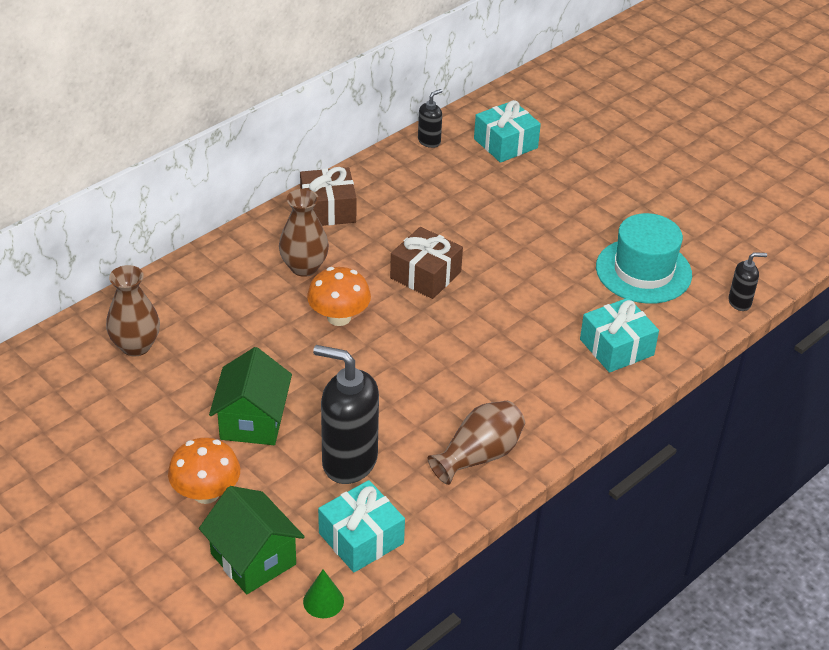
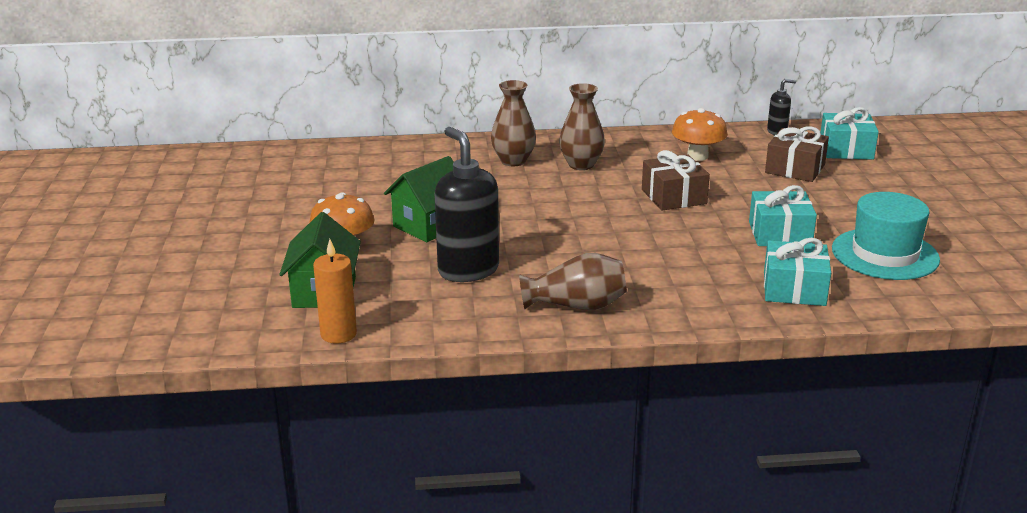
camera: 40 degrees right, 15 degrees down
brown vase [106,265,160,356] -> brown vase moved to [491,80,536,166]
brown gift [300,167,356,226] -> brown gift moved to [765,126,829,182]
green cone [303,570,344,618] -> orange candle [313,239,357,344]
orange mushroom [307,267,371,326] -> orange mushroom moved to [672,108,728,161]
turquoise gift [318,480,405,572] -> turquoise gift moved to [749,185,817,246]
black soap dispenser [728,252,767,311] -> none

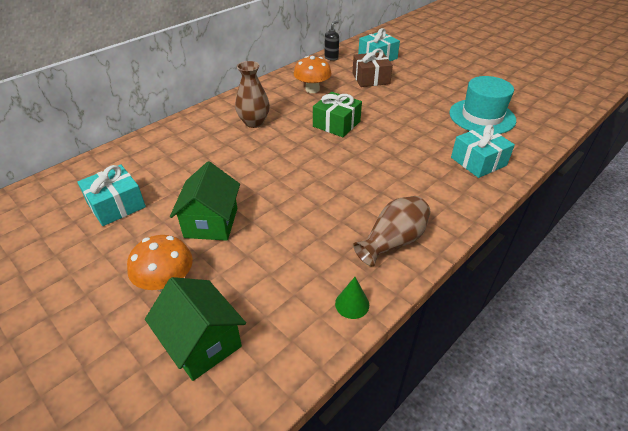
camera: 40 degrees left, 15 degrees up
orange candle [313,239,357,344] -> none
black soap dispenser [435,127,499,282] -> none
brown vase [491,80,536,166] -> none
brown gift [642,150,710,211] -> green gift [313,92,362,137]
turquoise gift [749,185,817,246] -> turquoise gift moved to [77,164,146,226]
none -> green cone [335,277,369,319]

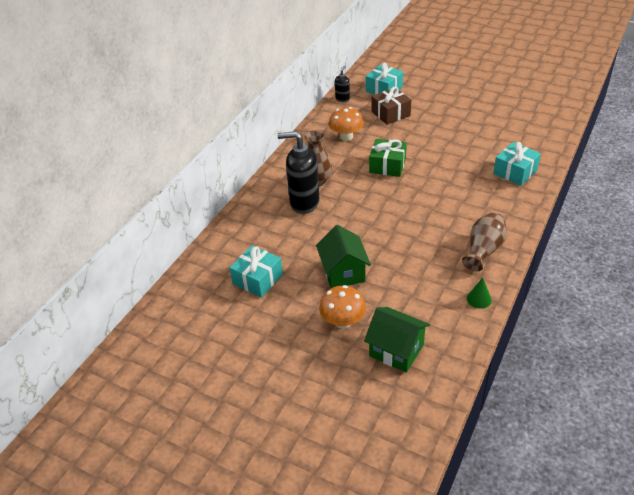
camera: 15 degrees left, 0 degrees up
turquoise hat [449,76,516,134] -> none
none -> black soap dispenser [278,131,320,214]

